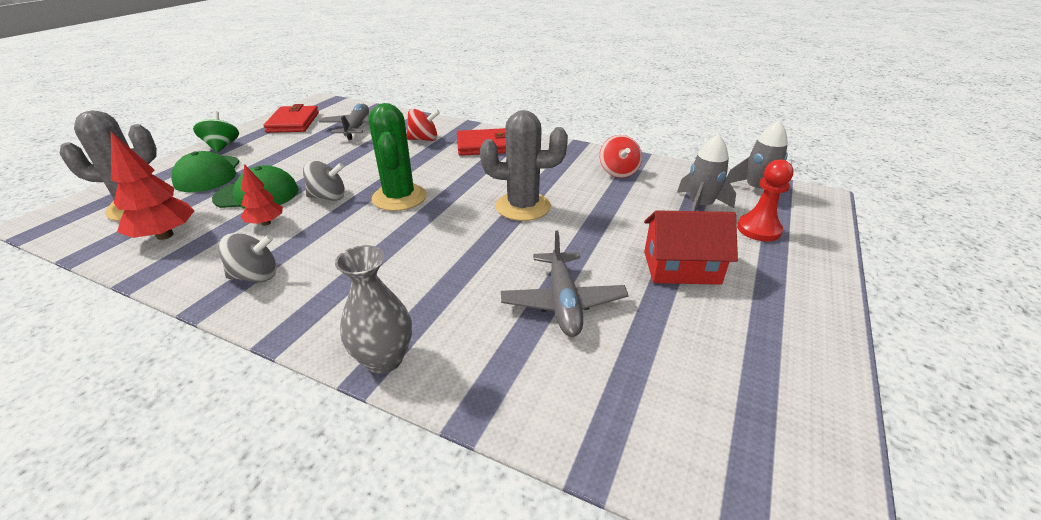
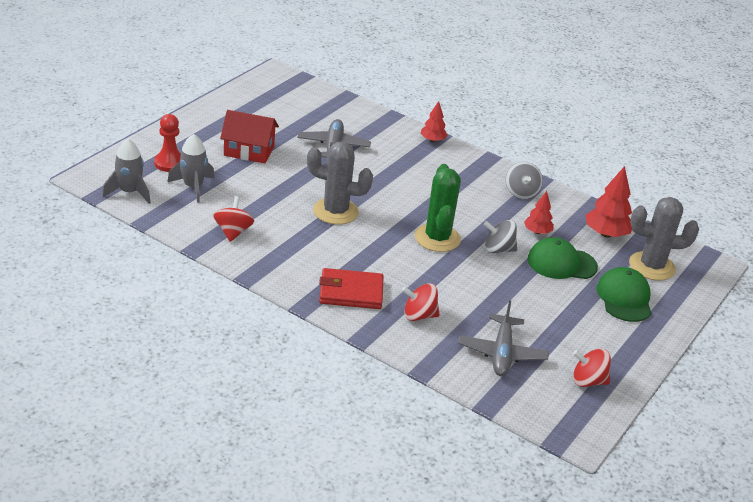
camera: 175 degrees left, 0 degrees up
green spinning top [193,111,239,153] -> none
grey spinning top [218,233,277,282] -> grey spinning top turned 90 degrees counterclockwise [506,162,543,199]
red wallet [263,104,319,133] -> red spinning top [573,349,611,387]
grey vase [335,245,412,374] -> red tree [421,101,448,142]

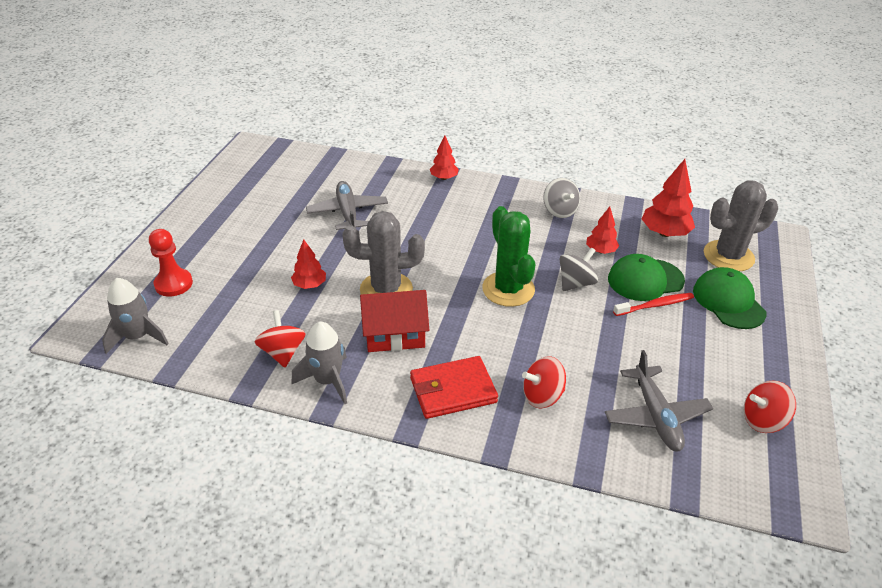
camera: 15 degrees left, 5 degrees up
grey rocket [168,134,215,203] -> grey rocket moved to [292,322,347,404]
red house [220,110,279,163] -> red house moved to [360,290,429,352]
grey spinning top [484,220,517,253] -> grey spinning top turned 150 degrees clockwise [560,247,598,291]
none -> red tree [291,239,326,289]
none -> red toothbrush [613,293,694,316]

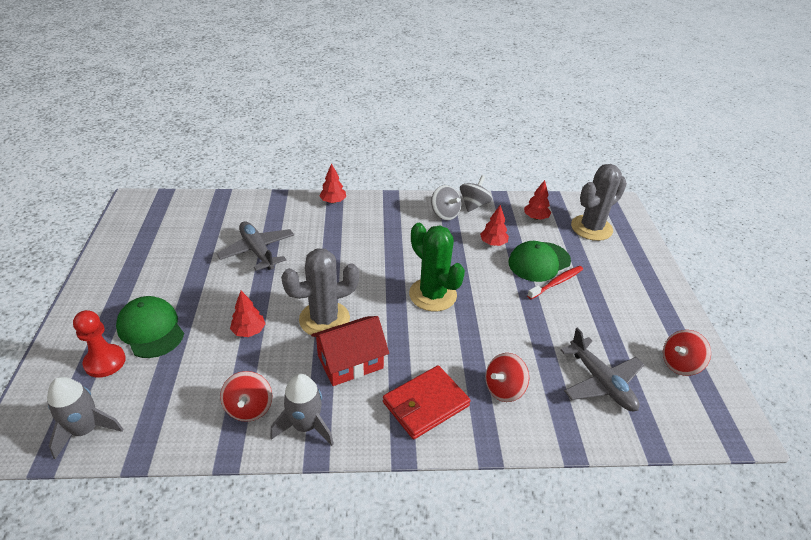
camera: 20 degrees left, 0 degrees up
red spinning top [255,310,306,367] -> red spinning top turned 150 degrees counterclockwise [220,371,272,422]
grey spinning top [560,247,598,291] -> grey spinning top moved to [460,175,492,212]
red tree [642,159,695,237] -> red tree [524,180,551,220], size x0.61
green cap [693,267,767,329] -> green cap moved to [116,296,184,358]

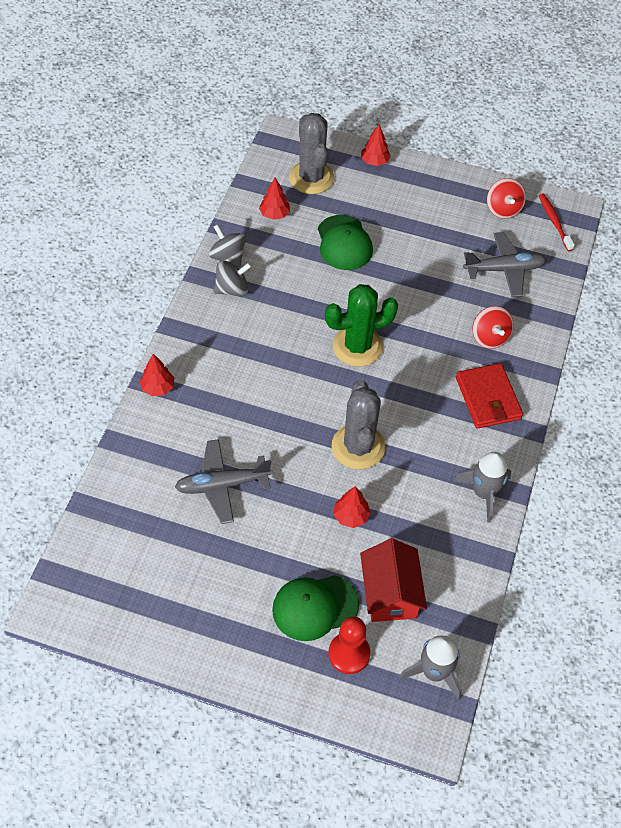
camera: 70 degrees left, 15 degrees up
red spinning top [220,371,272,422] -> none
red house [311,316,389,386] -> red house moved to [360,538,427,622]
red tree [480,205,509,246] -> red tree moved to [361,124,391,166]
red toothbrush [527,266,583,299] -> red toothbrush moved to [539,193,575,251]

